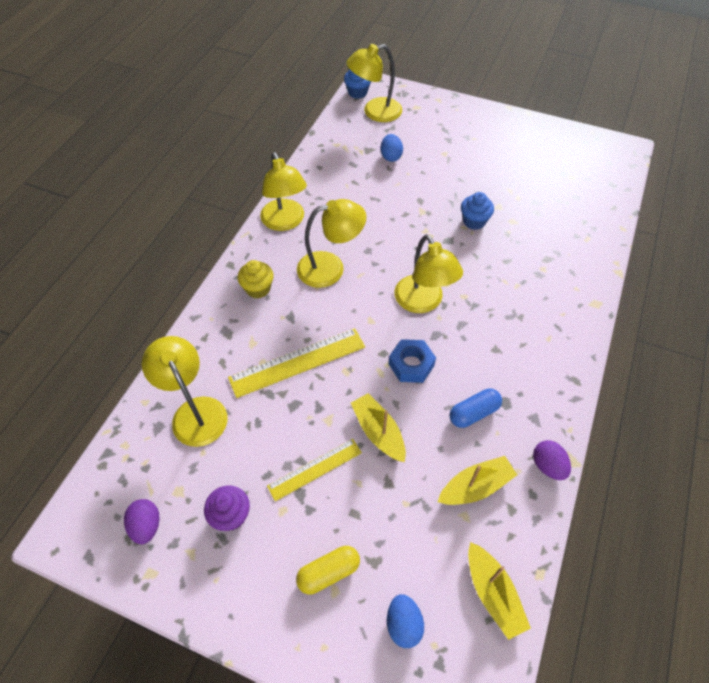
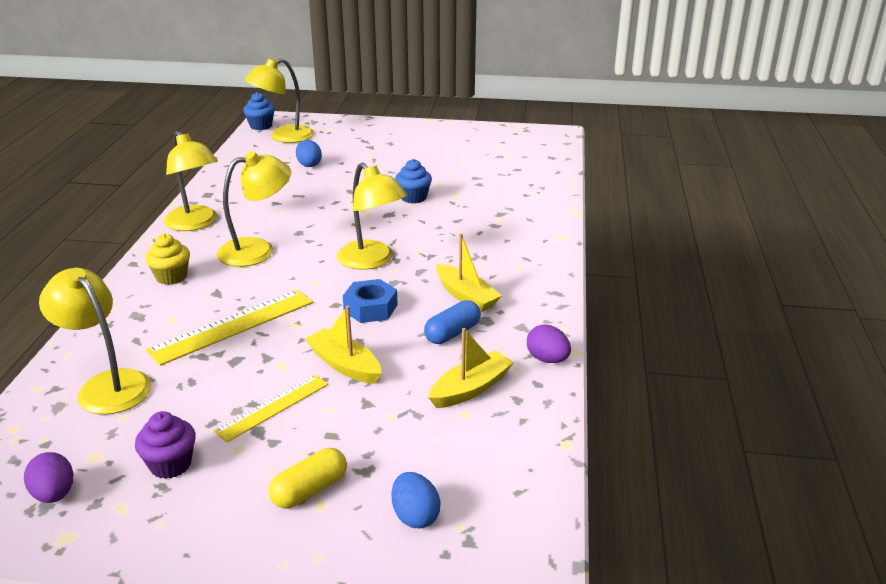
camera: 15 degrees left, 25 degrees down
yellow boat [468,542,531,640] -> yellow boat moved to [436,234,502,312]

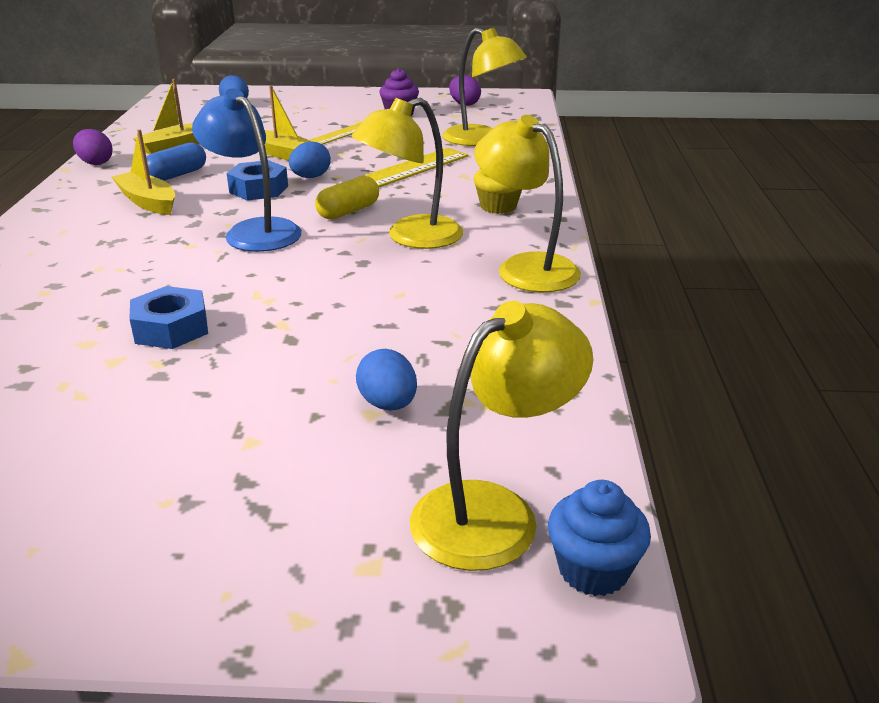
camera: 175 degrees right, 0 degrees up
yellow capsule [268,448,347,509] -> yellow capsule moved to [315,176,379,220]
yellow lamp [337,162,407,270] -> blue lamp [192,89,302,252]
blue cupcake [395,159,432,203] -> blue nut [129,286,208,349]
none -> blue egg [289,141,331,178]

